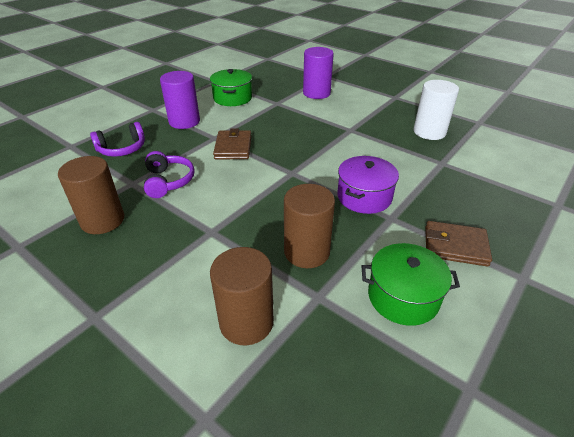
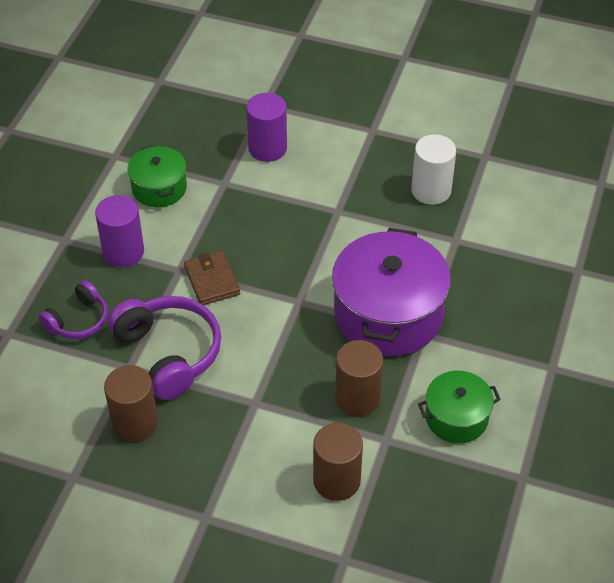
camera: 20 degrees left, 10 degrees up
purple headphones [144,151,195,198] -> purple headphones [108,296,221,400], size x1.69
purple pot [337,156,399,214] -> purple pot [332,228,451,356], size x1.83
brown wallet [425,221,492,267] -> none

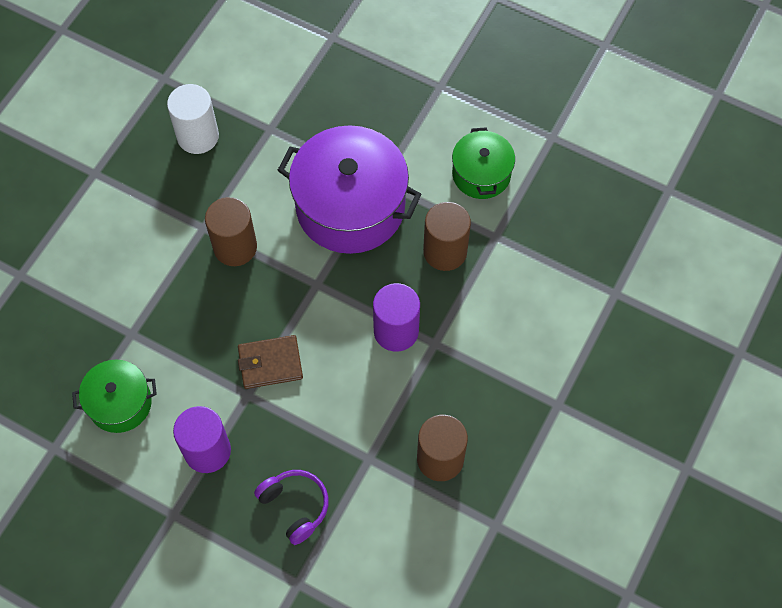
camera: 80 degrees left, 15 degrees up
purple headphones [108,296,221,400] -> none
purple cylinder [246,93,287,162] -> purple cylinder moved to [373,283,420,352]
brown cylinder [313,423,363,501] -> brown cylinder moved to [205,197,257,266]

